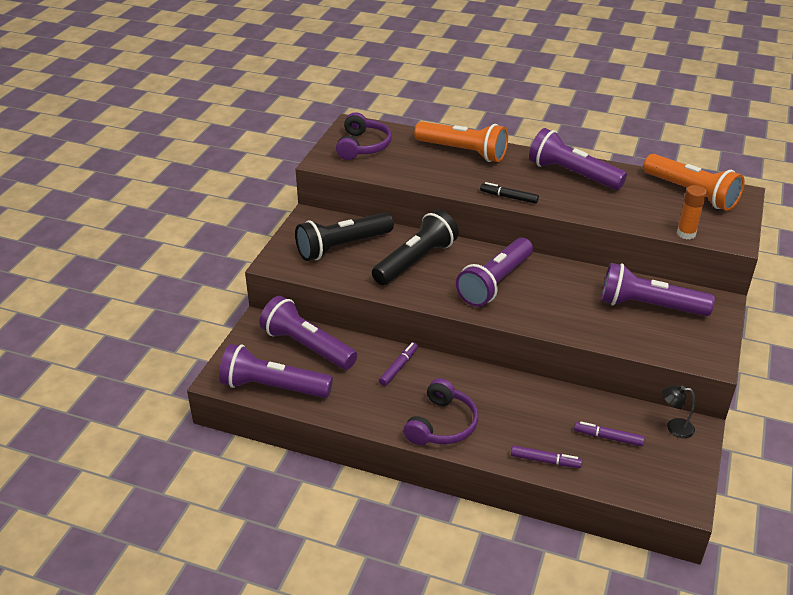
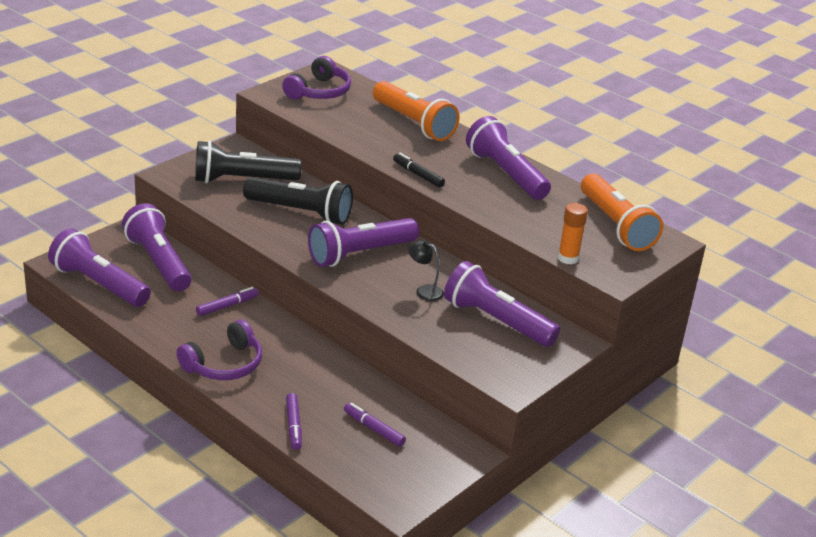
camera: 20 degrees right, 5 degrees down
black flashlight [372,209,459,285] -> black flashlight turned 45 degrees clockwise [243,177,353,225]
purple marker [511,445,582,468] -> purple marker turned 45 degrees clockwise [286,393,302,450]
black lamp [662,385,695,438] -> black lamp moved to [408,241,444,301]

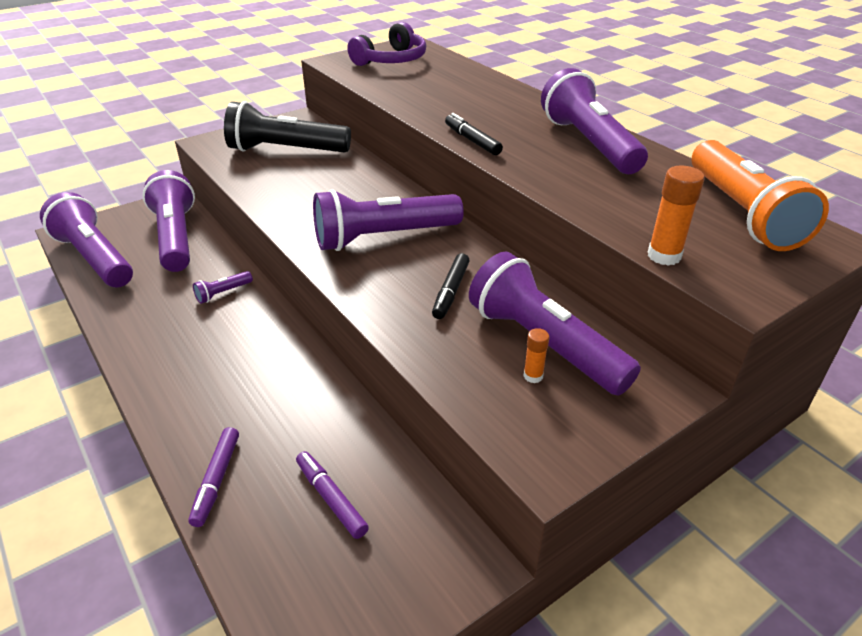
camera: 15 degrees right, 5 degrees up
purple headphones [177,320,262,380] -> none
purple marker [196,287,259,316] -> purple flashlight [193,271,253,304]
black flashlight [243,177,353,225] -> none
orange flashlight [373,81,459,141] -> none
black lamp [408,241,444,301] -> black marker [432,253,469,319]
none -> orange glue stick [523,328,549,383]

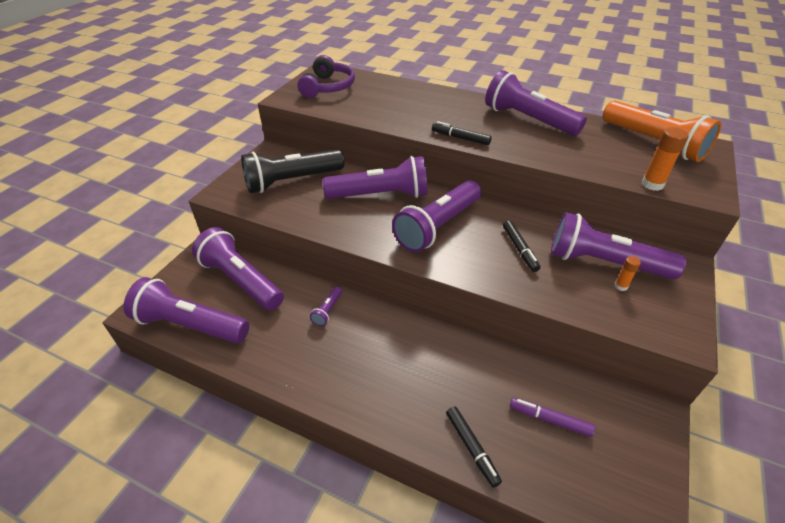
camera: 30 degrees left, 5 degrees up
purple marker [188,427,239,527] -> black marker [446,406,502,488]
none -> purple flashlight [323,156,428,199]

